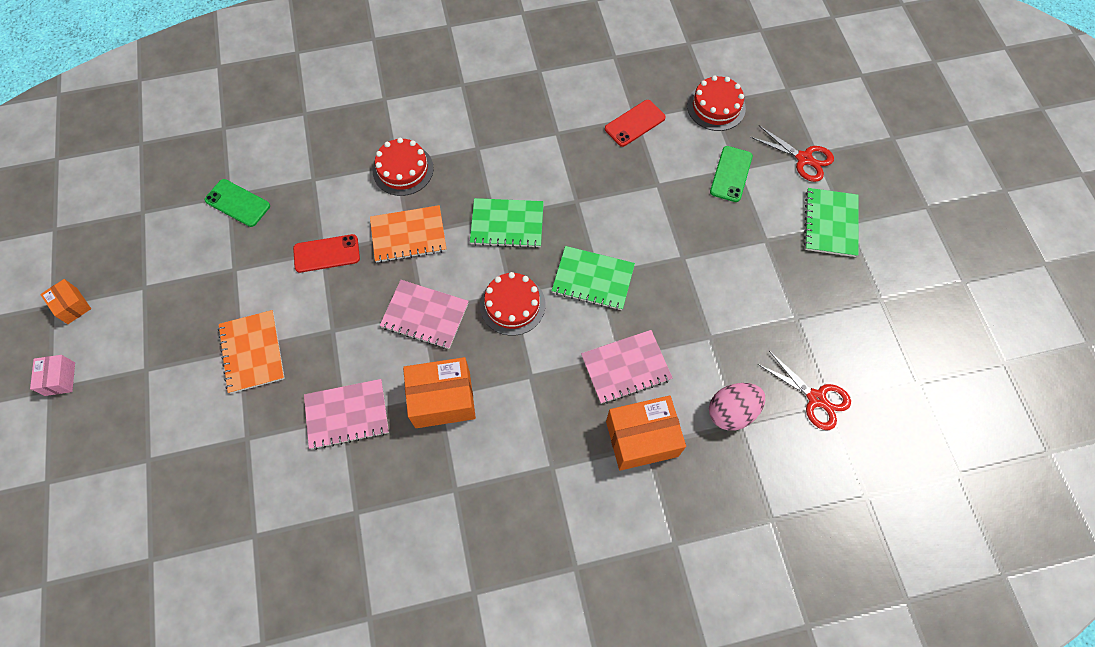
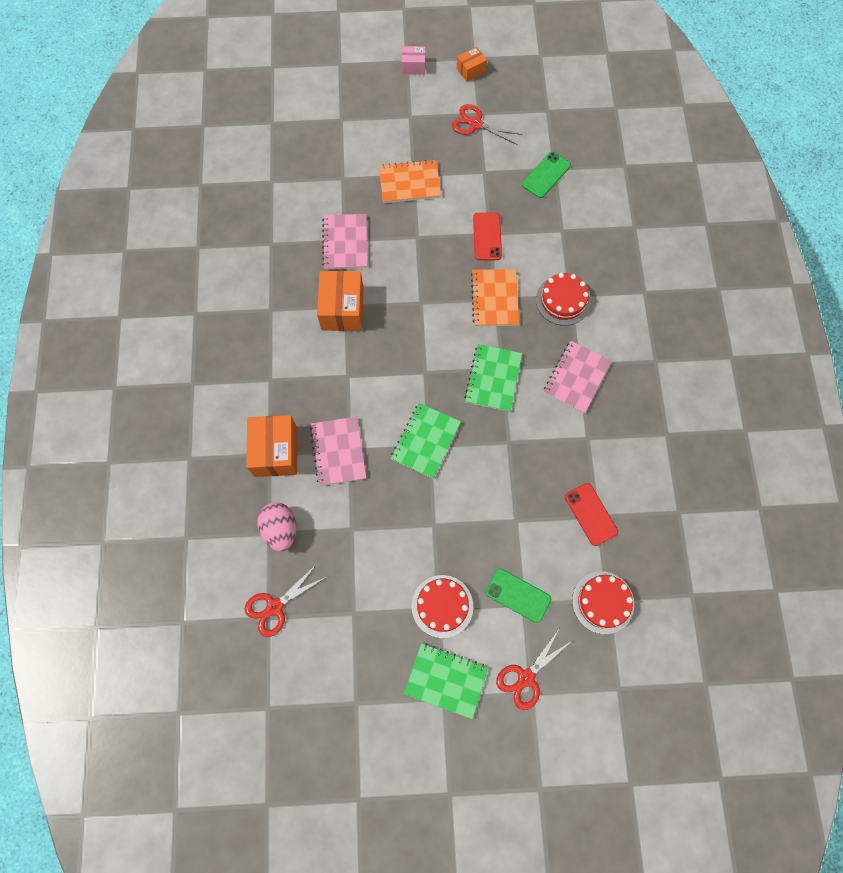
camera: 100 degrees right, 5 degrees up
pink notebook [380,280,469,349] -> pink notebook moved to [544,341,612,413]
red cake [480,272,545,336] -> red cake moved to [412,575,473,638]
none -> red scissors [452,104,523,145]

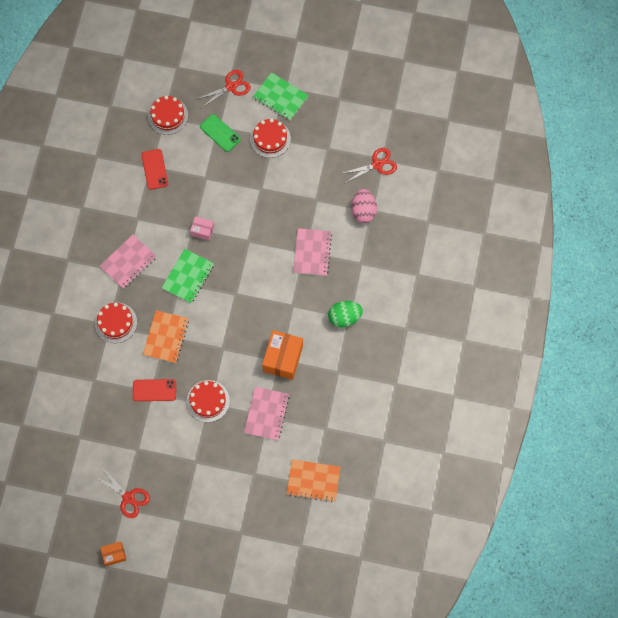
camera: 165 degrees left, 0 degrees up
orange box [246,415,297,477] -> none
orange notebook [379,159,441,203] -> orange notebook moved to [287,459,341,502]
green notebook [391,403,461,479] -> none
pink box [402,46,426,75] -> pink box moved to [190,216,214,241]
red phone [473,213,502,261] -> red phone turned 75 degrees clockwise [133,379,176,401]
green phone [522,152,571,198] -> none
none -> red cake [187,380,230,422]
none -> green egg [328,301,363,328]

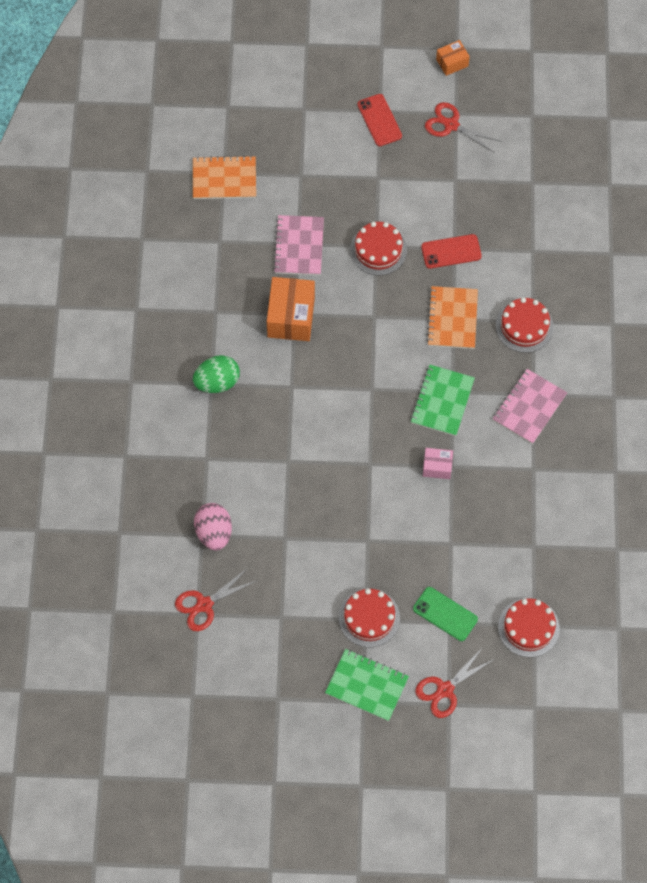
camera: 170 degrees right, 5 degrees down
red phone [141,149,168,190] -> red phone moved to [357,94,402,146]
pink notebook [293,228,332,276] -> none

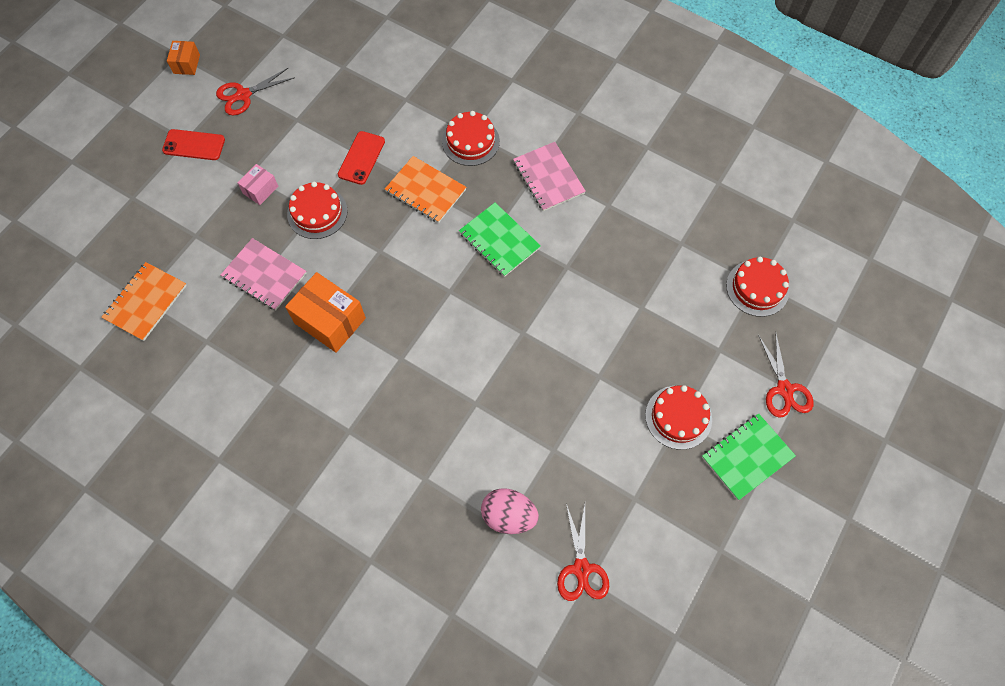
camera: 60 degrees left, 0 degrees up
green egg [193,355,240,393] -> none
green phone [413,587,478,641] -> none
pink box [423,448,453,479] -> pink box moved to [237,164,278,205]

